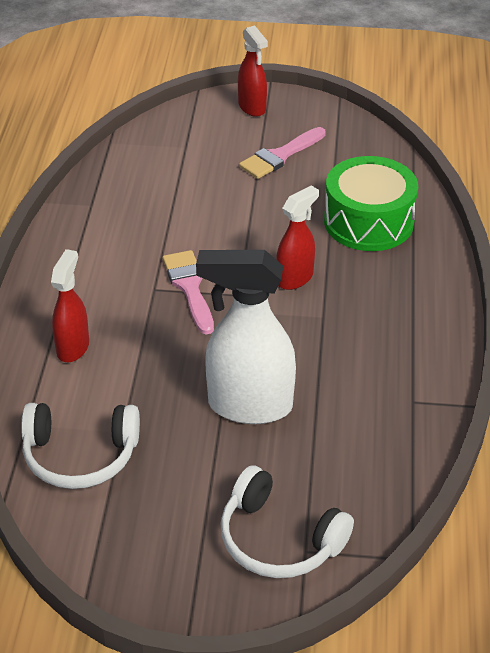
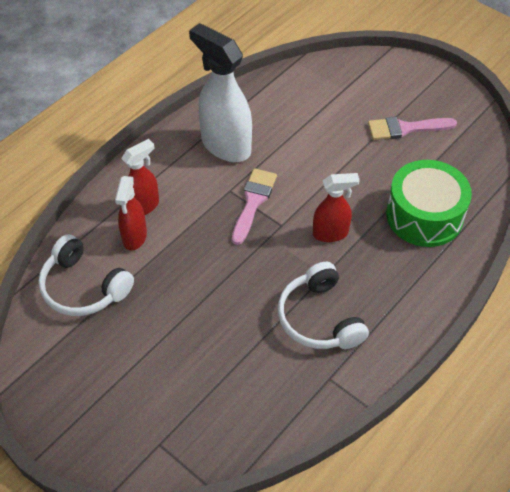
camera: 35 degrees right, 10 degrees up
white spray bottle [196,250,296,424] -> white spray bottle moved to [189,23,252,162]
white headphones [221,465,354,578] -> white headphones moved to [278,262,369,349]
red spray bottle [238,25,268,117] -> red spray bottle moved to [115,176,147,251]

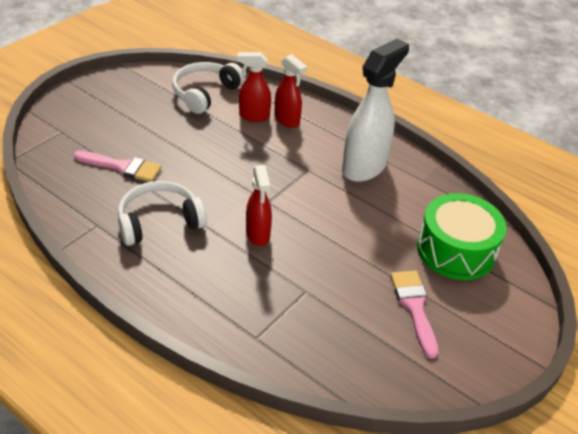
camera: 85 degrees right, 10 degrees down
pink brush [232,168,277,245] -> pink brush moved to [74,151,161,182]
green drum [386,160,472,247] -> green drum moved to [417,193,507,280]

